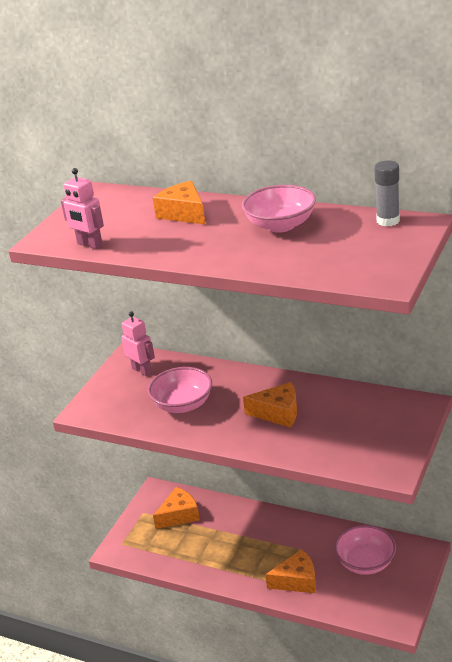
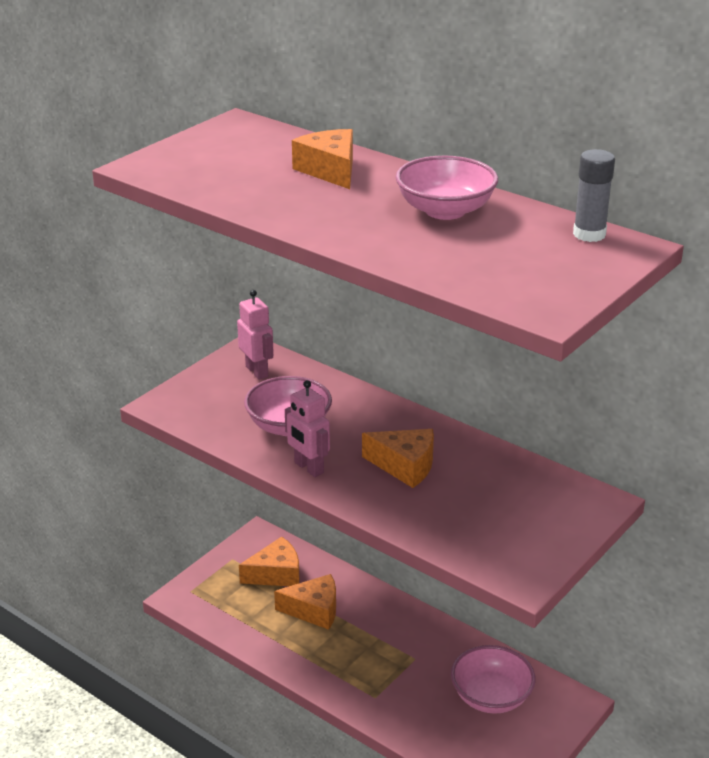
camera: 10 degrees right, 0 degrees up
pink robot [61,168,104,249] -> pink robot moved to [285,380,330,477]
orange cheese [265,549,316,593] -> orange cheese moved to [274,574,336,630]

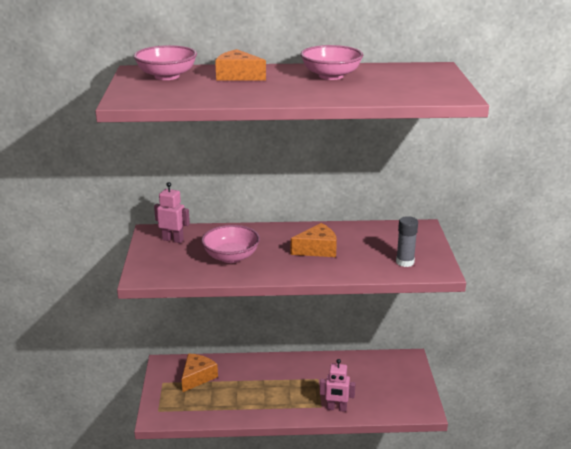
camera: 40 degrees left, 5 degrees down
orange cheese [274,574,336,630] -> none
pink robot [285,380,330,477] -> pink robot moved to [320,359,355,412]
pink bowl [451,645,536,714] -> pink bowl moved to [134,45,197,80]
grey glue stick [573,149,615,242] -> grey glue stick moved to [396,216,418,267]

